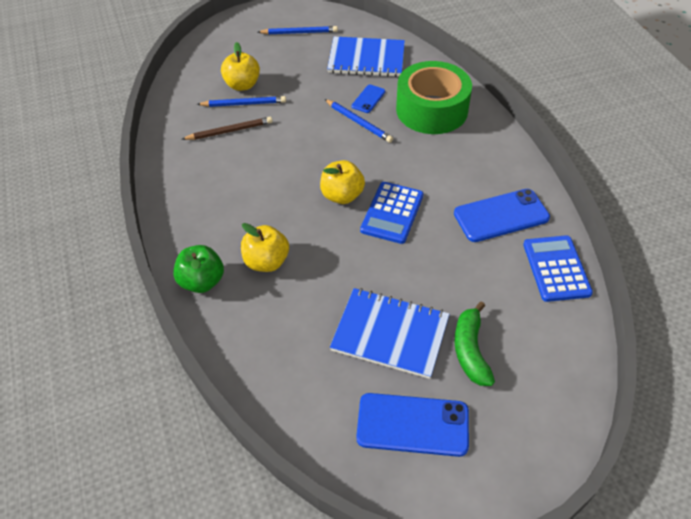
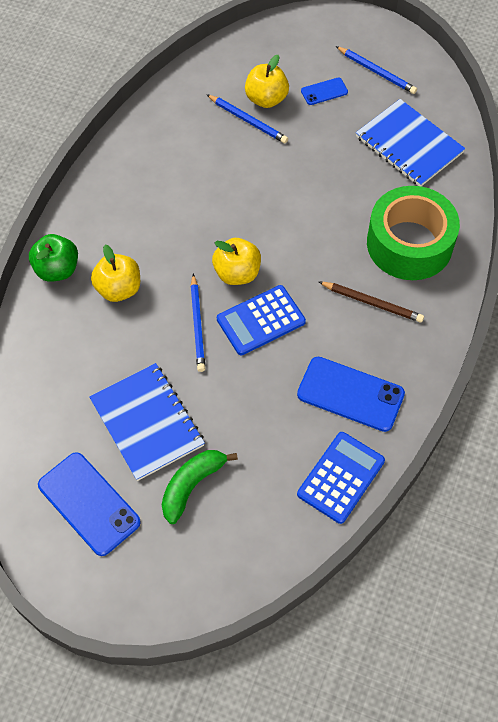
camera: 40 degrees right, 10 degrees up
brown pencil [181,117,273,140] -> brown pencil moved to [319,282,424,323]
blue pencil [325,99,393,143] -> blue pencil moved to [190,273,205,372]
blue phone [352,85,385,113] -> blue phone moved to [301,78,348,105]

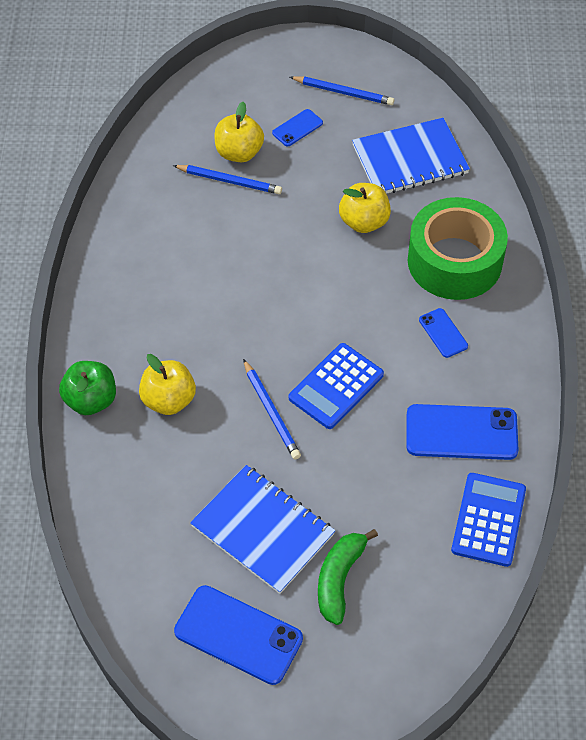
camera: 20 degrees left, 5 degrees down
yellow apple [212,238,261,285] -> yellow apple moved to [339,183,391,233]
brown pencil [319,282,424,323] -> blue phone [419,308,468,358]
blue notebook [356,99,465,186] -> blue notebook turned 45 degrees counterclockwise [352,118,470,194]

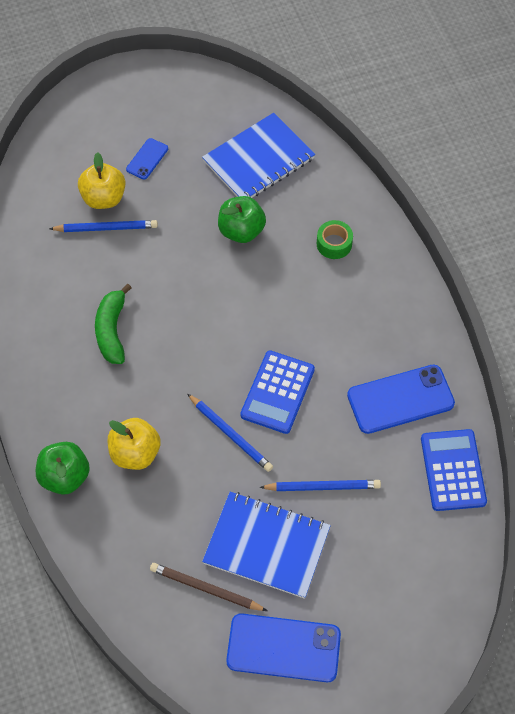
camera: 20 degrees left, 5 degrees up
blue pencil [290,76,394,105] -> blue pencil moved to [260,480,381,491]
green banana [318,529,378,625] -> green banana moved to [95,284,132,364]
yellow apple [339,183,391,233] -> green apple [218,196,266,243]
green tape [408,197,508,300] -> green tape [317,220,353,259], size x0.41
blue phone [419,308,468,358] -> none
none -> brown pencil [150,563,267,611]

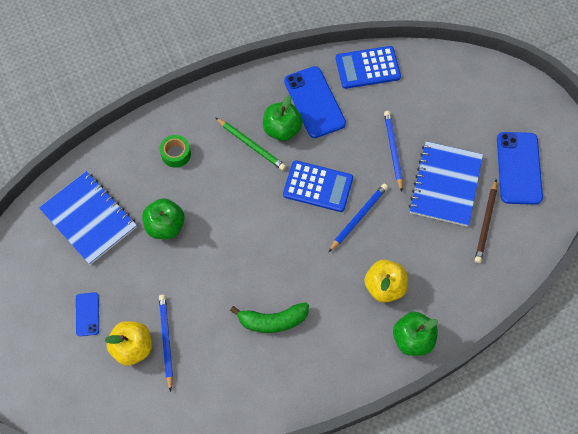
camera: 95 degrees left, 5 degrees up
blue phone [126,138,168,180] -> blue phone turned 60 degrees clockwise [76,292,99,336]
none -> green pencil [216,118,286,170]
none -> green apple [263,95,303,141]

